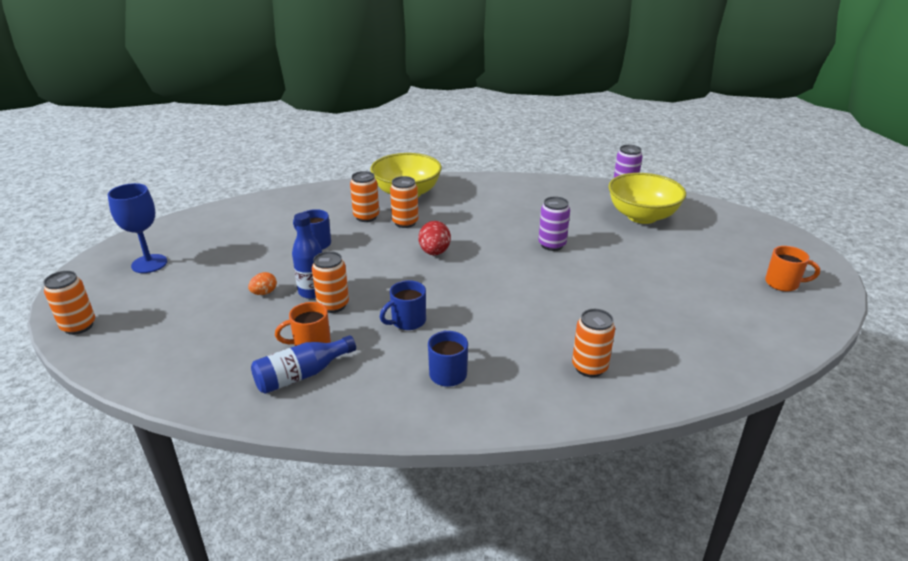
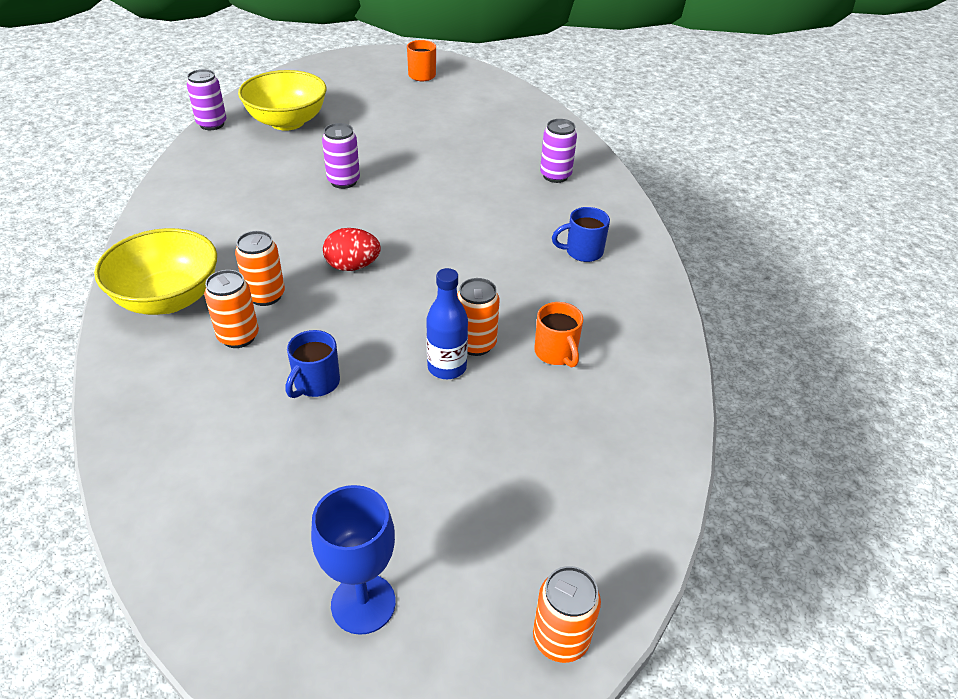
camera: 95 degrees left, 10 degrees up
orange egg [248,272,277,295] -> none
blue bottle [251,335,356,394] -> none
blue mug [380,280,426,330] -> none
orange can [572,309,615,377] -> purple can [540,119,577,183]

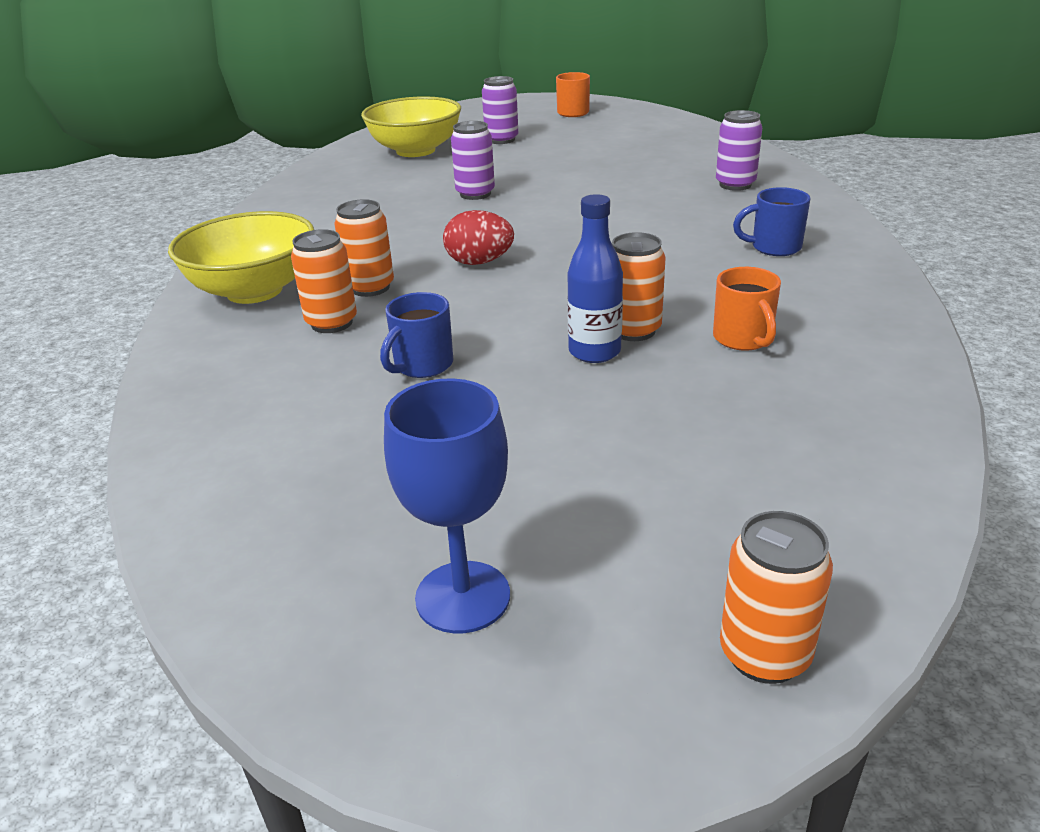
camera: 10 degrees right, 10 degrees down
purple can [187,69,227,130] -> purple can moved to [482,76,518,144]

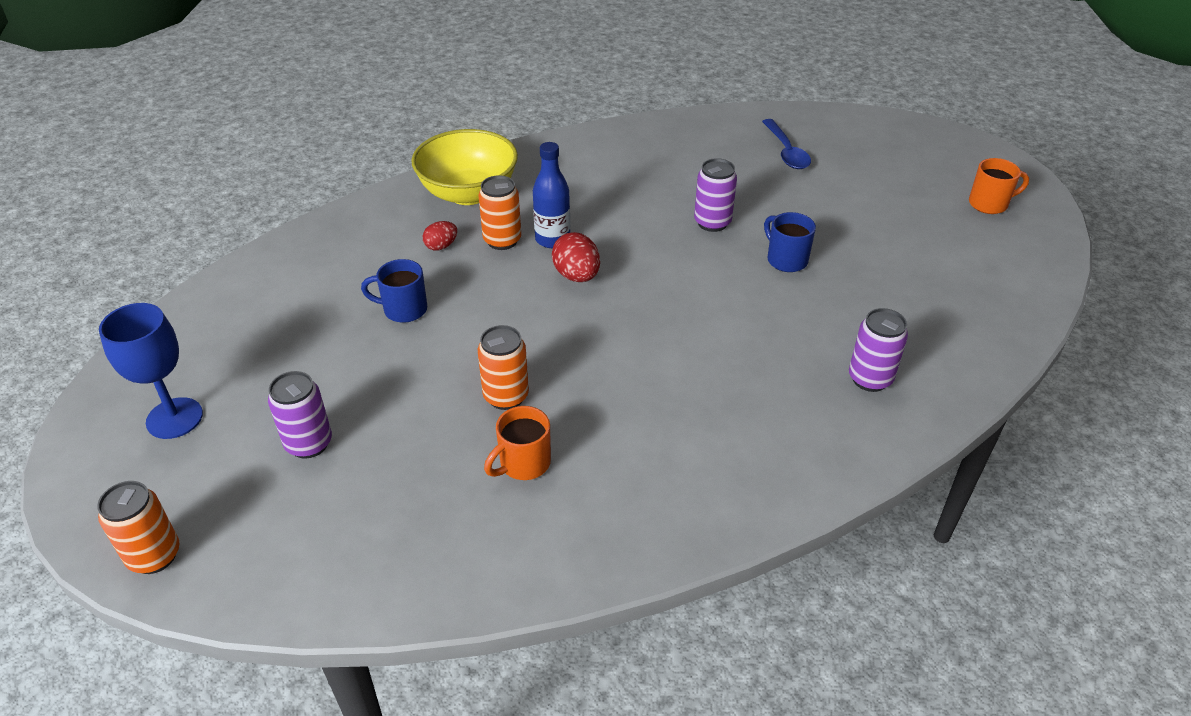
camera: 60 degrees right, 10 degrees up
orange can [291,229,357,333] -> red egg [423,221,457,251]
yellow bowl [361,96,461,157] -> blue spoon [762,119,811,169]
purple can [482,76,518,144] -> purple can moved to [268,371,332,459]
blue bottle [567,194,623,363] -> blue bottle moved to [533,142,570,248]
blue mug [733,187,810,256] -> blue mug moved to [764,212,816,272]

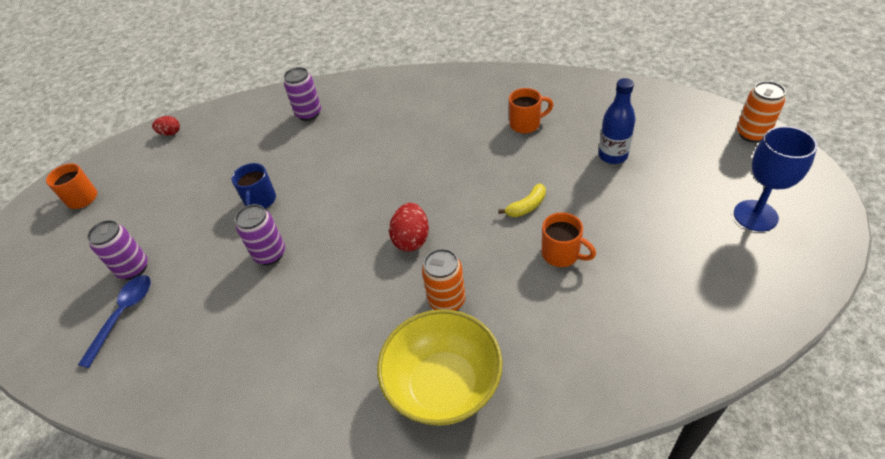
camera: 145 degrees left, 5 degrees up
purple can [268,371,332,459] -> purple can moved to [87,220,148,280]
blue mug [361,259,427,323] -> orange mug [542,212,596,267]
red egg [423,221,457,251] -> red egg moved to [152,116,180,135]
orange can [478,325,529,410] -> none
blue bottle [533,142,570,248] -> blue bottle moved to [599,78,635,164]
none -> yellow banana [498,183,546,217]

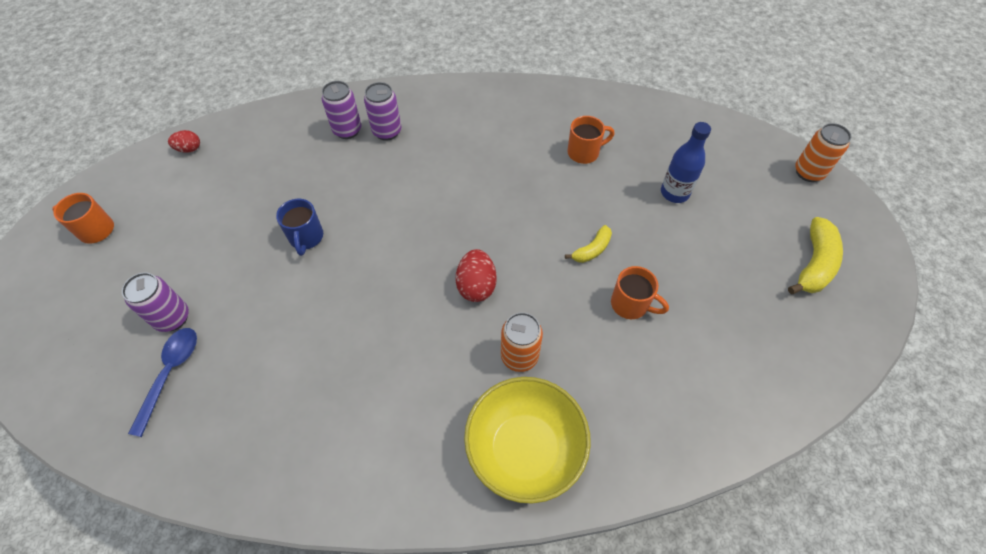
camera: 10 degrees left, 10 degrees up
purple can [235,204,285,265] -> purple can moved to [364,82,401,141]
blue goblet [734,126,817,232] -> yellow banana [788,217,843,294]

